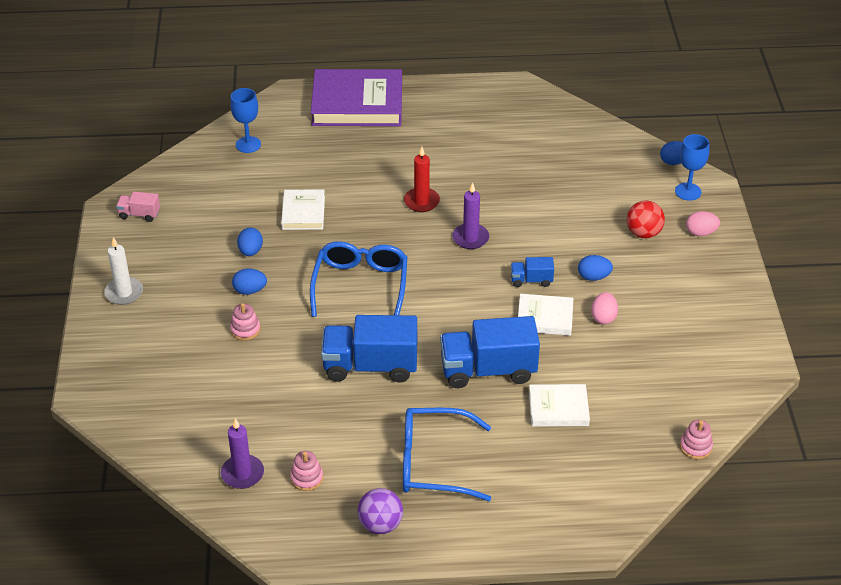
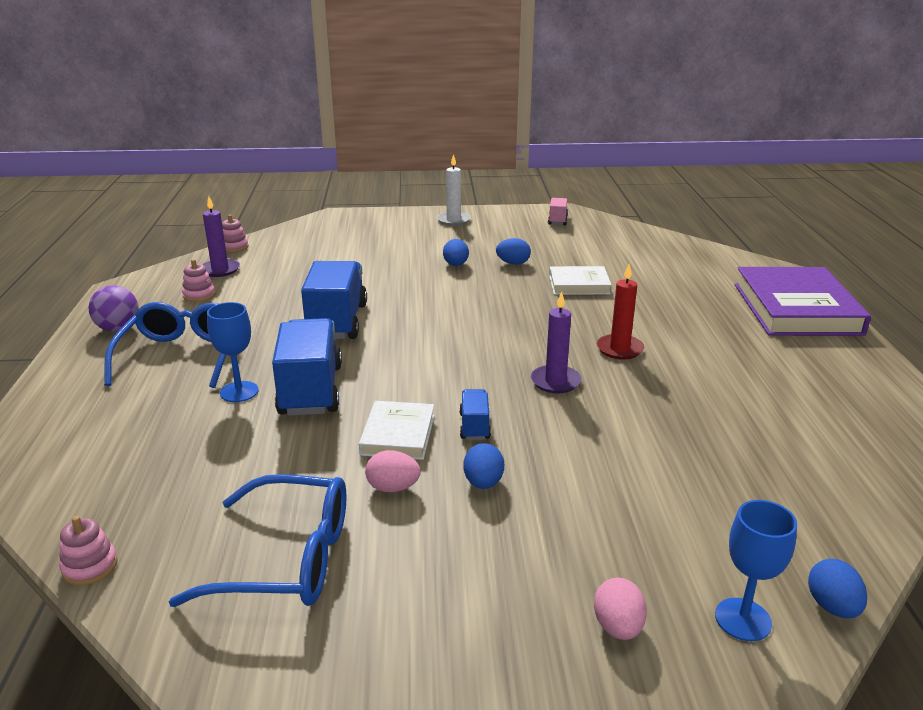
camera: 90 degrees right, 15 degrees down
blue goblet [230,88,261,153] -> blue goblet moved to [207,302,259,402]
pink stacking toy [230,303,260,340] -> pink stacking toy moved to [222,215,249,252]
blue glasses [310,241,407,317] -> blue glasses moved to [169,474,346,607]
white book [529,384,590,427] -> none
red ball [627,201,665,238] -> none

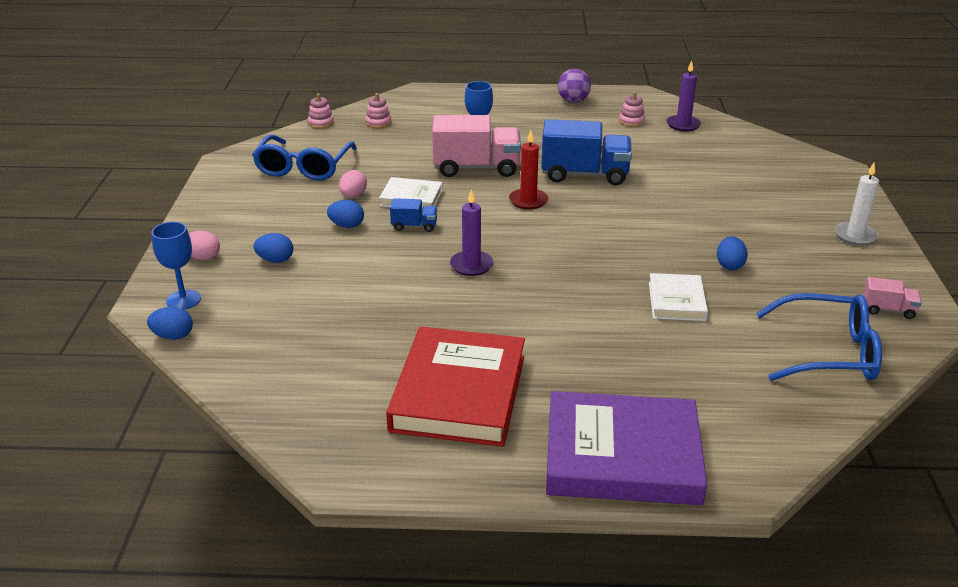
camera: 95 degrees right, 5 degrees up
blue glasses [104,302,226,388] -> blue glasses moved to [756,293,882,381]
pink stacking toy [222,215,249,252] -> pink stacking toy moved to [365,93,392,128]
blue truck [272,318,342,416] -> pink truck [432,115,521,177]
blue egg [443,239,469,266] -> blue egg moved to [253,233,293,263]
red candle [596,264,644,360] -> red candle moved to [509,130,548,210]
none -> red book [386,327,525,447]

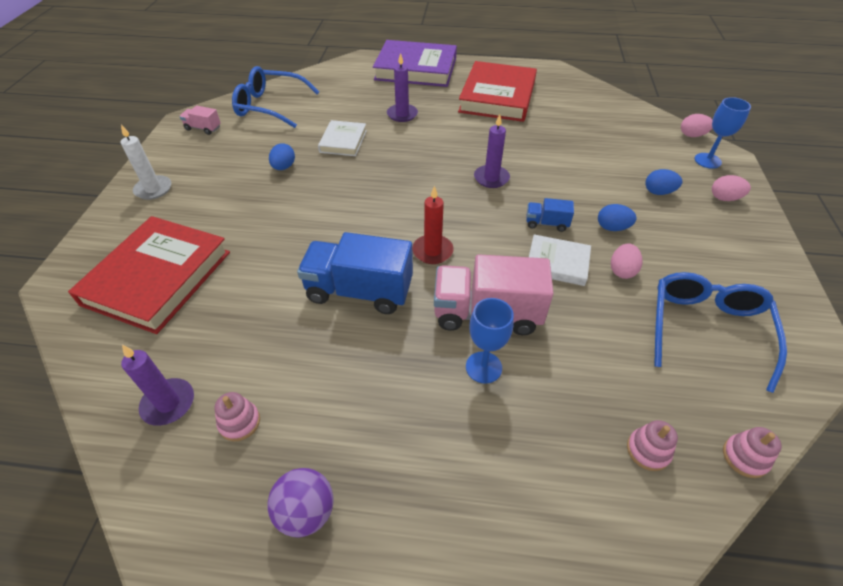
camera: 175 degrees left, 15 degrees up
blue egg [147,307,193,340] -> pink egg [681,114,712,137]
none -> red book [68,216,230,334]
none -> purple candle [387,53,418,122]

